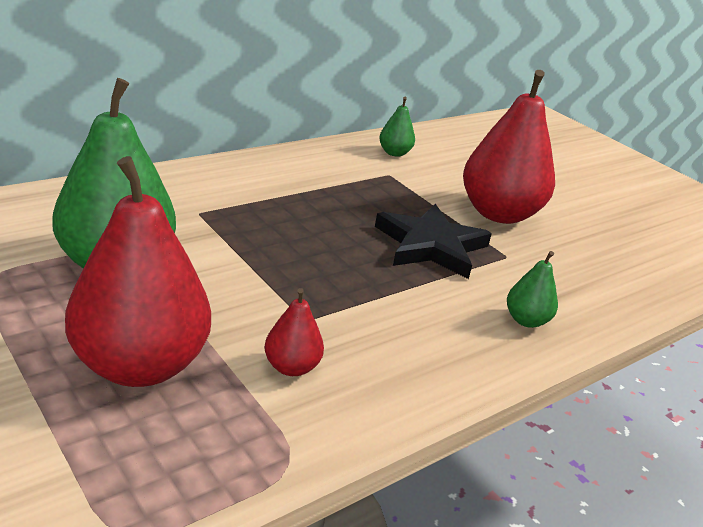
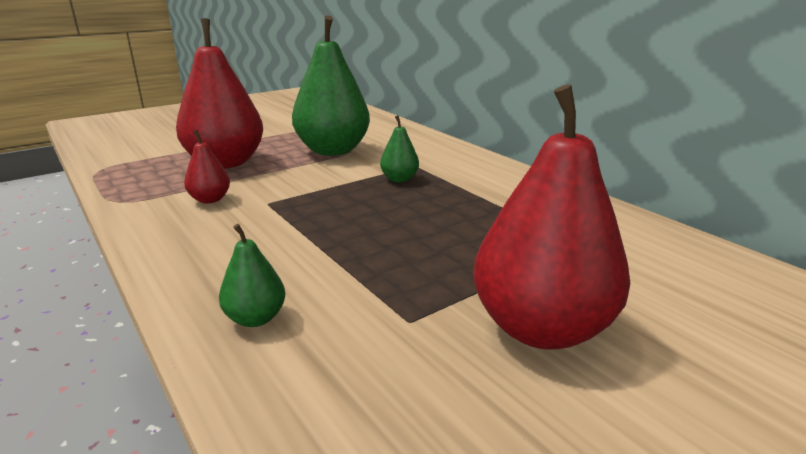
camera: 95 degrees right, 5 degrees down
black star [375,204,492,279] -> none
green pear [379,97,415,157] -> green pear moved to [380,115,419,183]

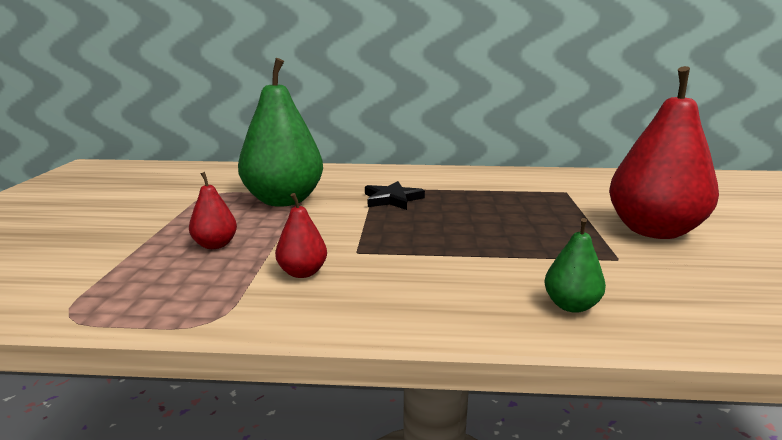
camera: 50 degrees left, 5 degrees down
red pear [176,18,263,169] -> red pear [189,172,237,249], size x0.45
green pear [380,115,419,183] -> black star [365,181,425,210]

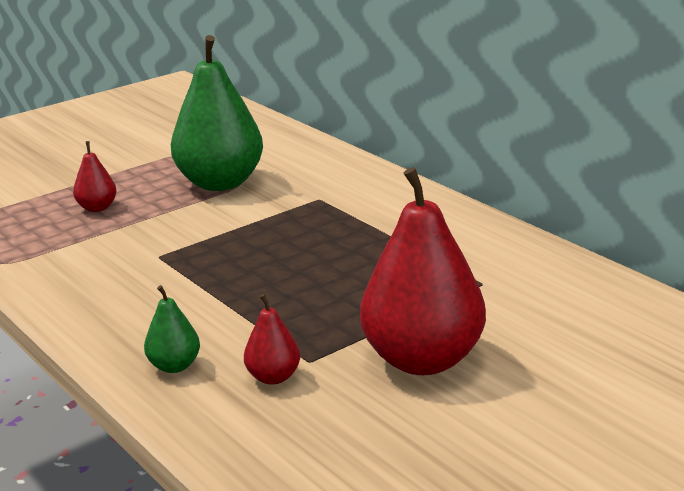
camera: 50 degrees right, 5 degrees up
red pear [275,193,327,278] -> red pear moved to [244,294,300,385]
black star [365,181,425,210] -> none

